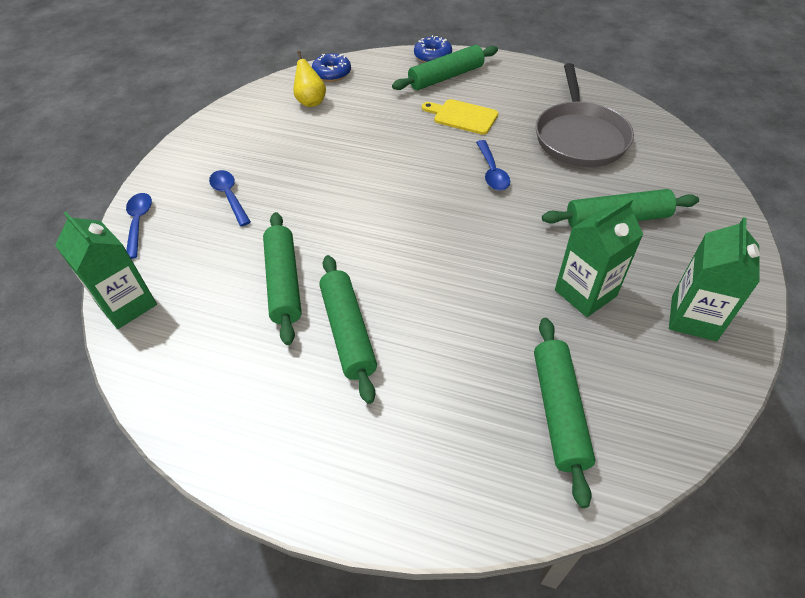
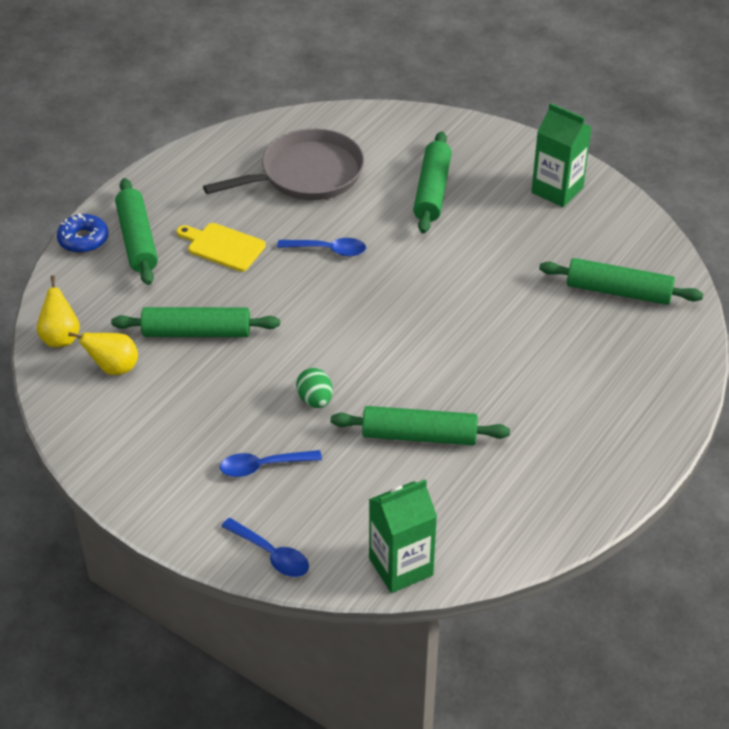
camera: 75 degrees left, 5 degrees down
blue spoon [126,193,152,259] -> blue spoon turned 150 degrees counterclockwise [221,518,309,577]
blue donut [312,53,351,81] -> yellow pear [37,275,80,347]
green rolling pin [319,255,377,404] -> green rolling pin moved to [111,307,280,337]
yellow cutting board [422,99,498,135] -> yellow cutting board turned 75 degrees clockwise [177,223,266,271]
grey pan [536,63,634,167] -> grey pan turned 45 degrees counterclockwise [203,128,364,200]
green carton [555,199,643,317] -> none
none -> green egg [296,368,333,408]

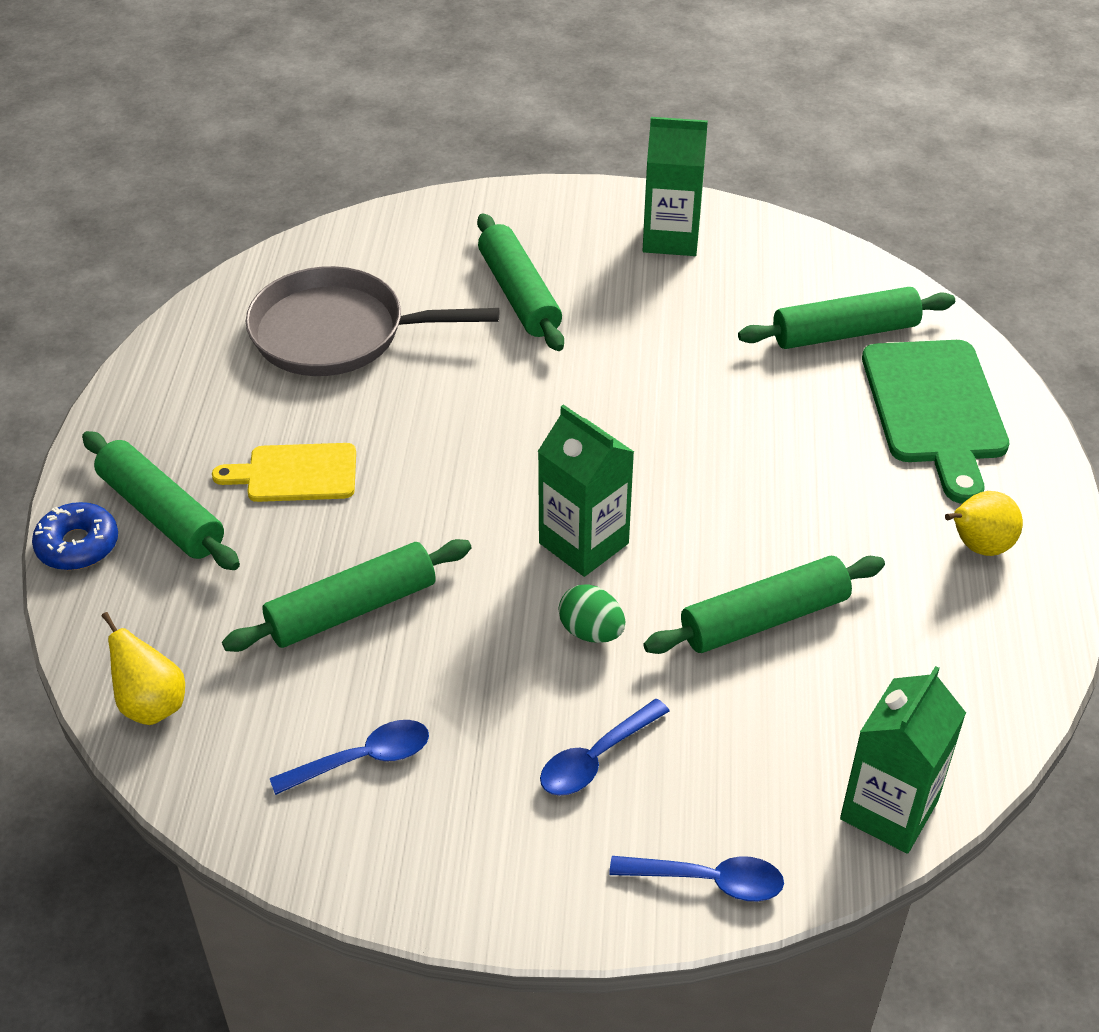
camera: 30 degrees left, 0 degrees up
yellow pear [68,332,138,375] -> yellow pear moved to [945,491,1023,556]
grey pan [203,128,364,200] -> grey pan turned 120 degrees counterclockwise [246,266,499,376]
blue spoon [277,238,366,256] -> blue spoon moved to [270,720,429,795]
none -> green carton [538,404,634,577]
none -> green cutting board [862,340,1009,504]

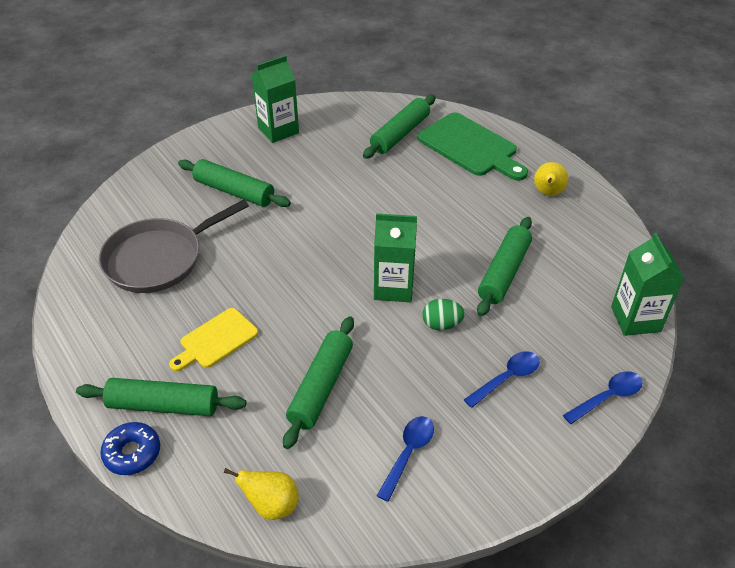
camera: 40 degrees left, 0 degrees up
blue spoon [540,699,669,796] -> blue spoon turned 135 degrees counterclockwise [464,351,540,408]

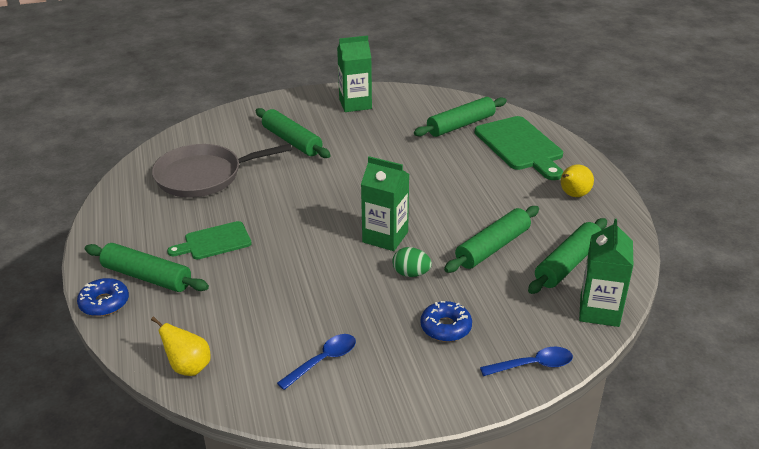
camera: 20 degrees right, 10 degrees down
yellow cutting board [169,308,258,371] -> green cutting board [167,221,252,260]
green rolling pin [283,316,354,449] -> green rolling pin moved to [528,218,607,294]
blue spoon [464,351,540,408] -> blue donut [420,301,472,342]

